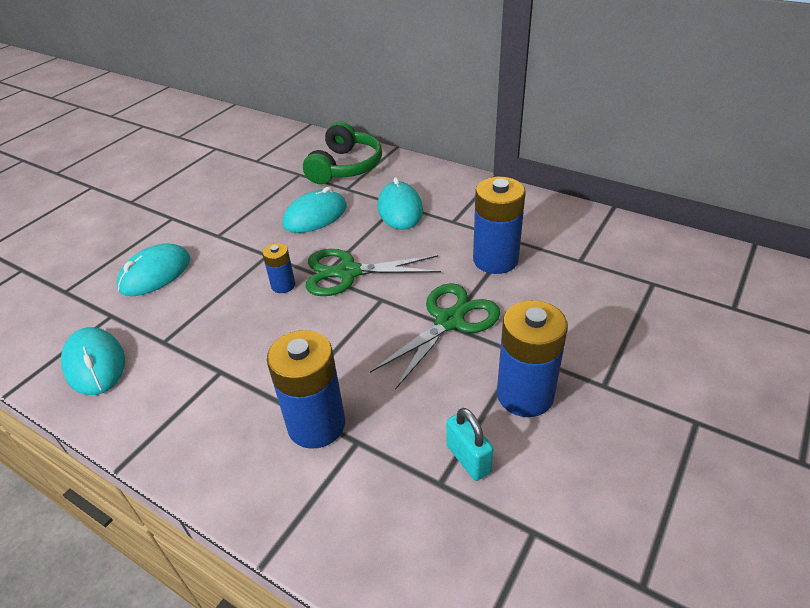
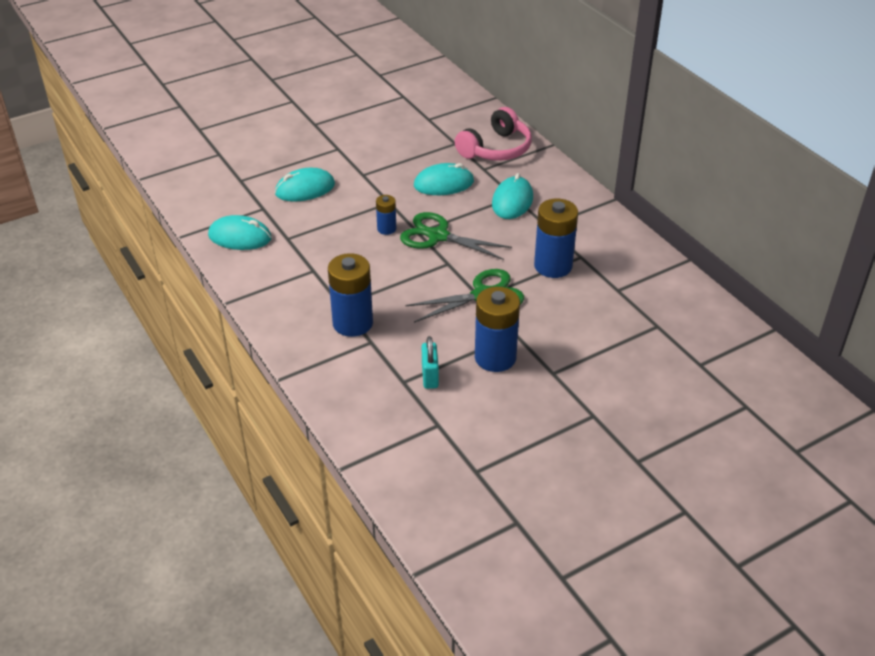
camera: 25 degrees right, 0 degrees up
turquoise mouse [61,327,125,395] -> turquoise mouse turned 75 degrees counterclockwise [208,215,272,250]
green headphones [303,121,382,184] -> pink headphones [455,107,532,161]

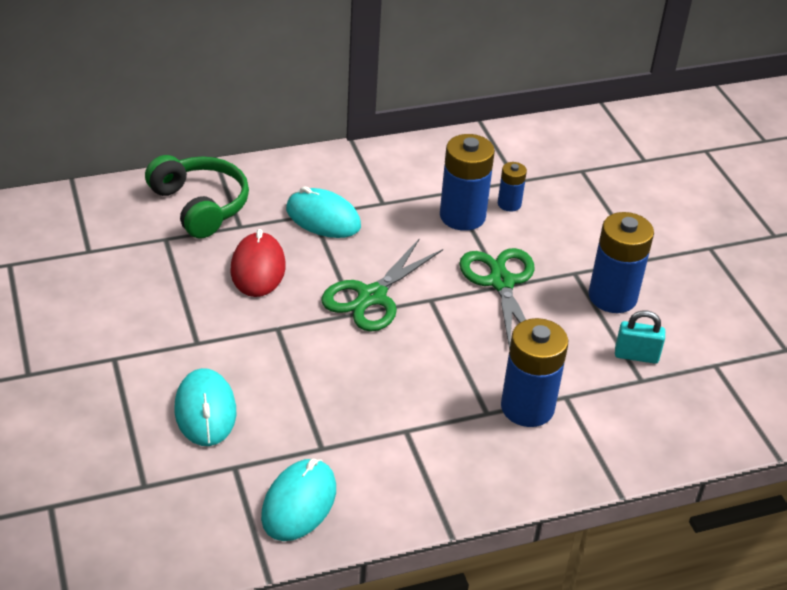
camera: 80 degrees left, 0 degrees up
blue battery [376,195,396,235] -> blue battery moved to [498,162,527,212]
turquoise mouse [414,163,474,195] -> red mouse [231,229,286,297]
pink headphones [455,107,532,161] -> green headphones [145,155,249,238]

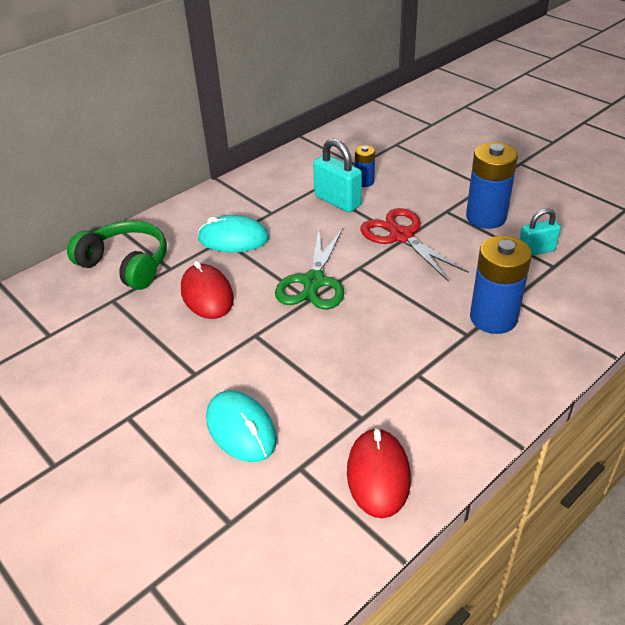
camera: 20 degrees left, 0 degrees up
turquoise mouse [261,459,336,541] -> red mouse [347,428,411,518]
blue battery [440,134,495,231] -> turquoise padlock [313,138,362,213]
green scissors [459,248,534,350] -> red scissors [360,208,469,282]

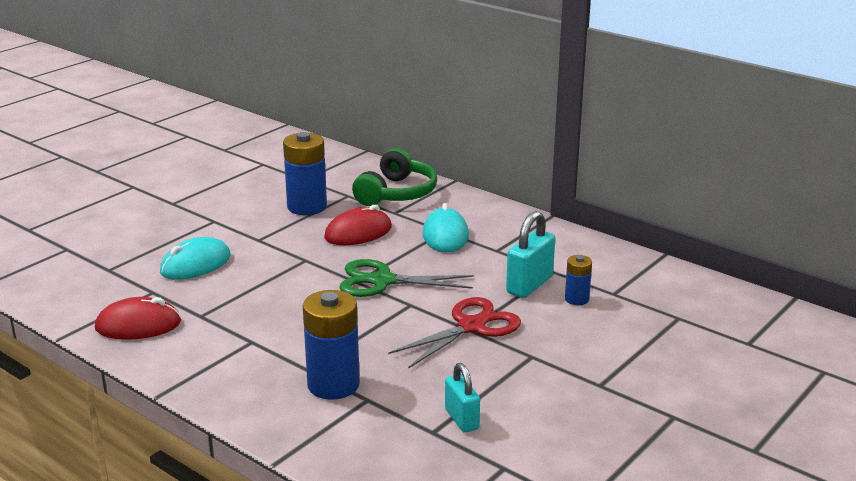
camera: 80 degrees right, 15 degrees down
blue battery [466,142,518,229] -> blue battery moved to [283,132,327,215]

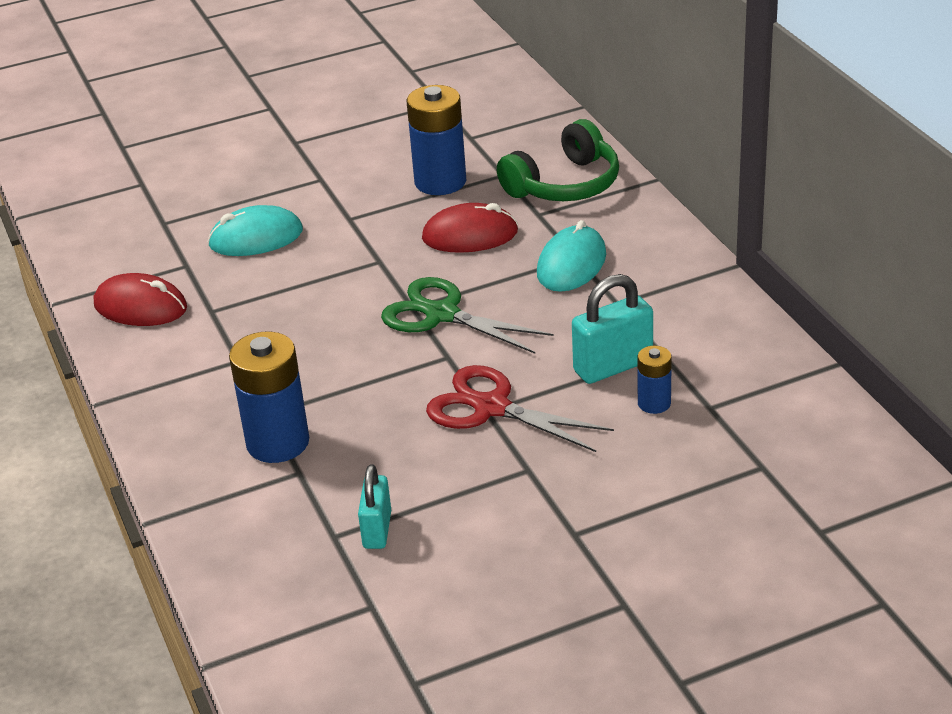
camera: 30 degrees right, 10 degrees up
red scissors [388,297,521,369] -> red scissors turned 135 degrees counterclockwise [426,365,614,452]

